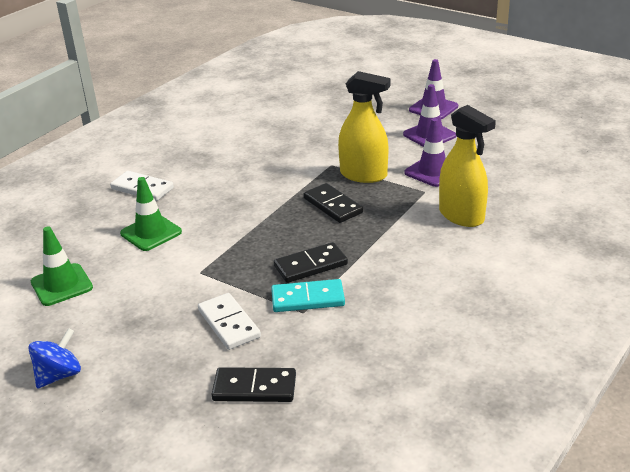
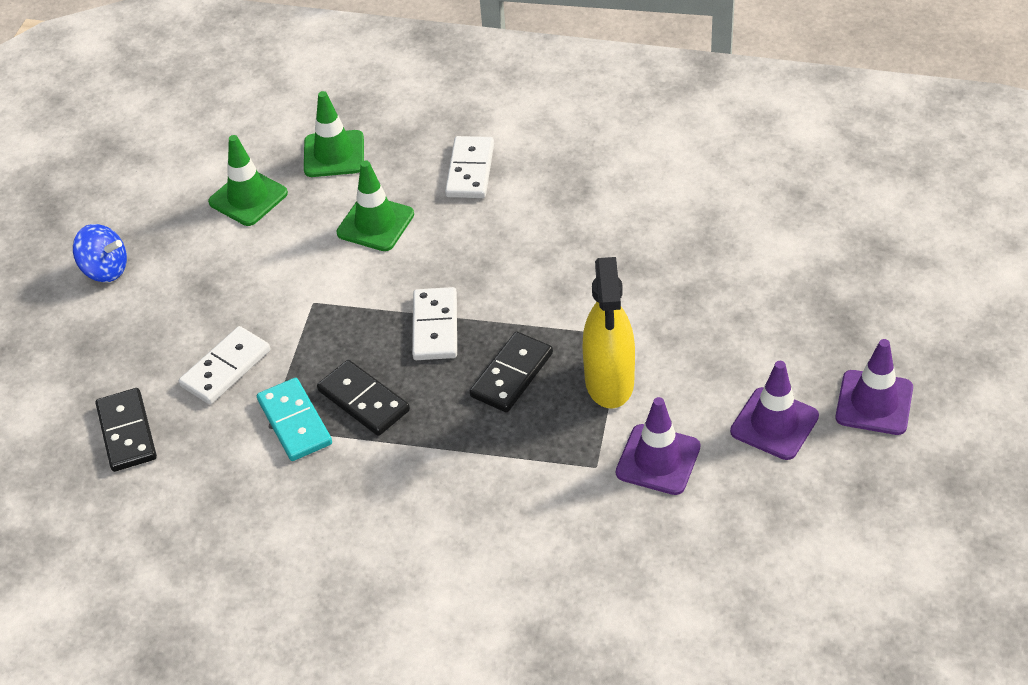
camera: 70 degrees right, 15 degrees up
yellow spray bottle [439,105,496,227] -> none
none -> green traffic cone [304,91,364,177]
none -> white domino [412,287,457,360]

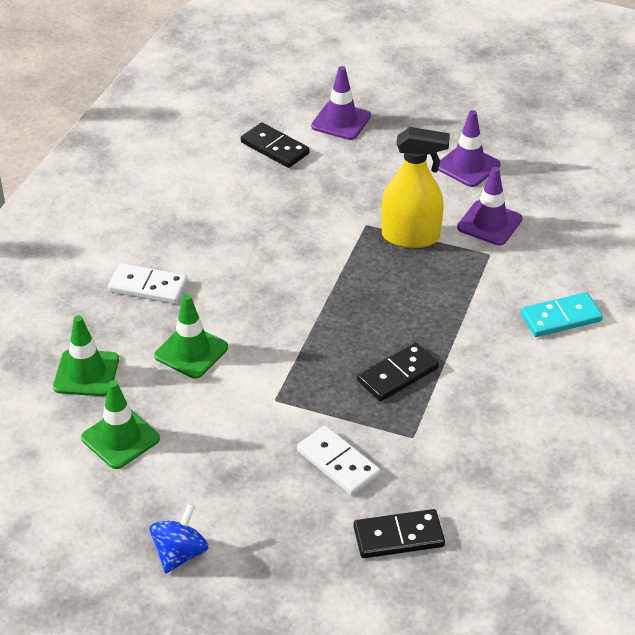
camera: 85 degrees left, 5 degrees down
turquoise domino [257,378,332,461] -> turquoise domino moved to [521,292,603,337]
white domino [412,287,457,360] -> none
black domino [470,332,553,413] -> black domino moved to [241,122,310,168]
purple traffic cone [835,339,913,435] -> purple traffic cone moved to [311,66,371,140]

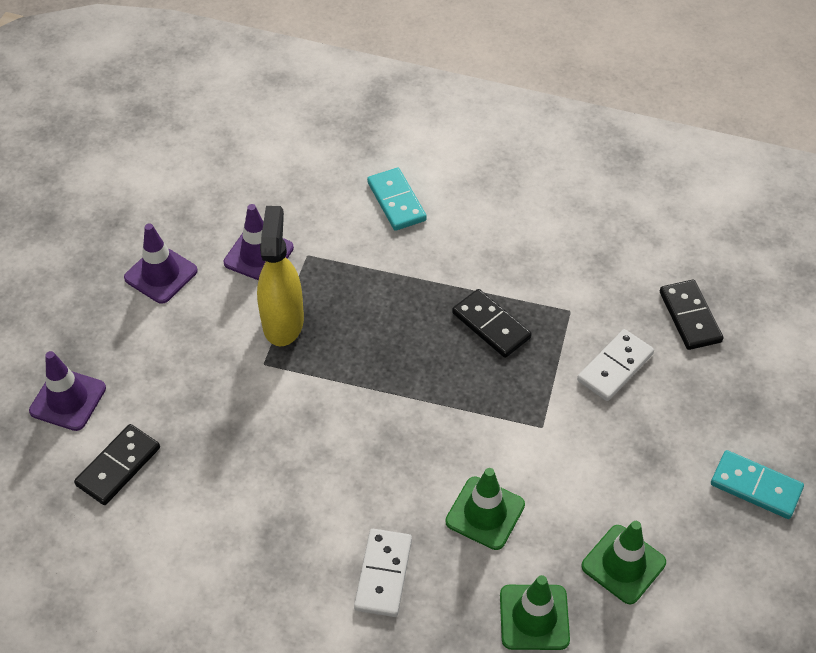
camera: 95 degrees left, 10 degrees up
blue spinning top [150,503,208,574] -> turquoise domino [711,450,804,519]

